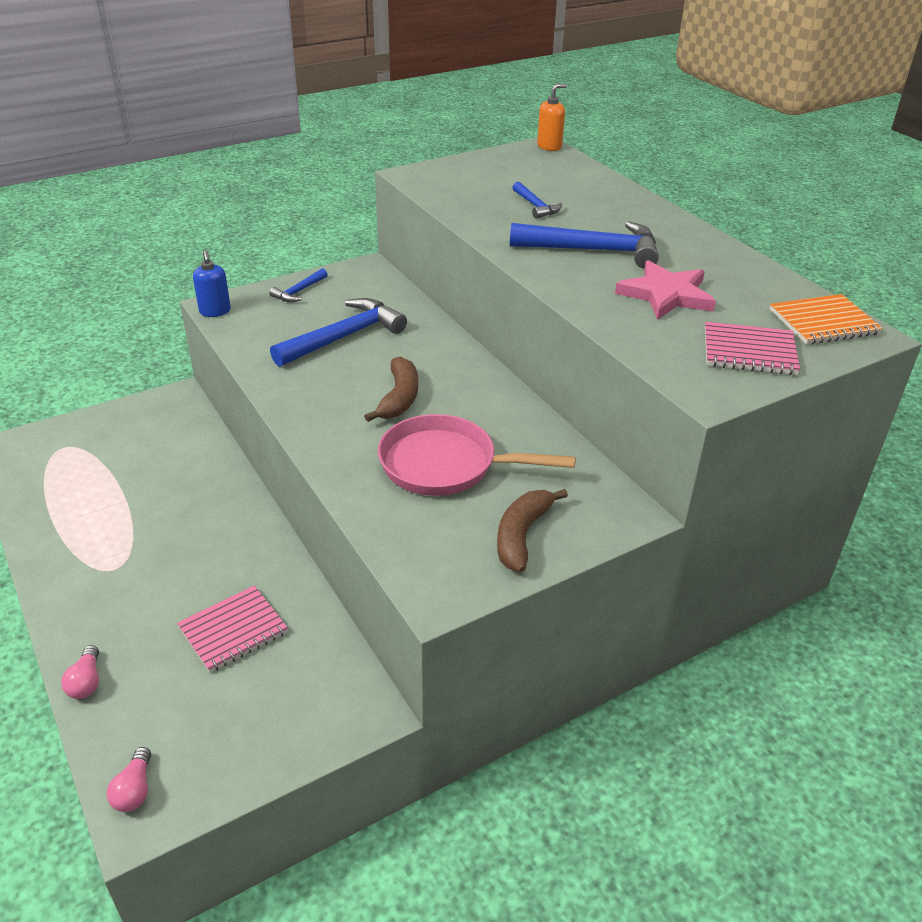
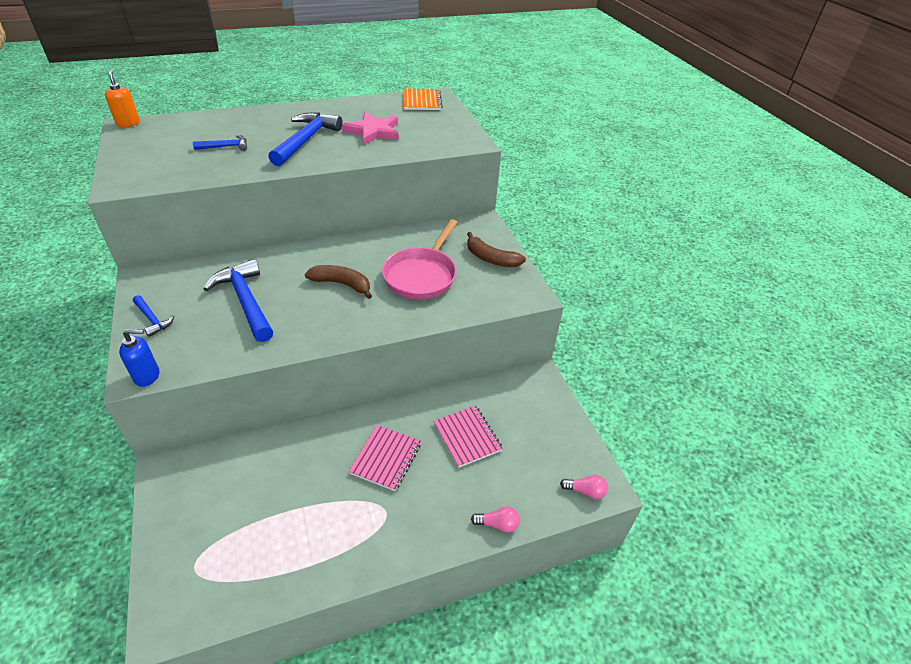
camera: 80 degrees left, 5 degrees up
pink notebook [705,322,800,375] -> pink notebook moved to [348,425,421,491]

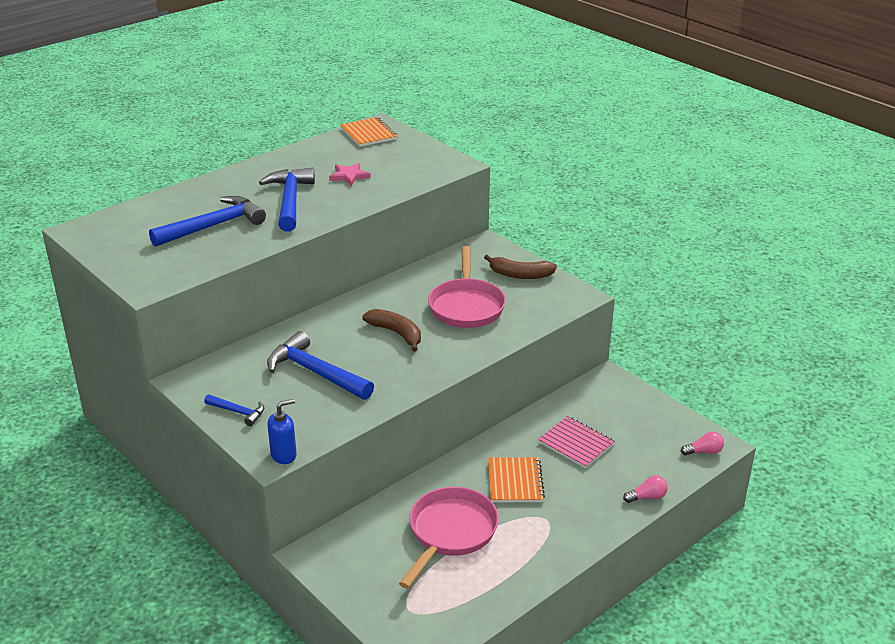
camera: 20 degrees left, 10 degrees down
orange soap dispenser [105,71,140,127] -> none
blue hammer [193,135,247,151] -> blue hammer [149,196,266,247], size x1.97
brown banana [305,265,372,299] -> brown banana turned 45 degrees clockwise [362,309,421,352]
pink star [342,112,399,145] -> pink star [329,163,371,186], size x0.64
pink notebook [348,425,421,491] -> orange notebook [488,457,545,503]
none -> pink pan [399,487,499,589]

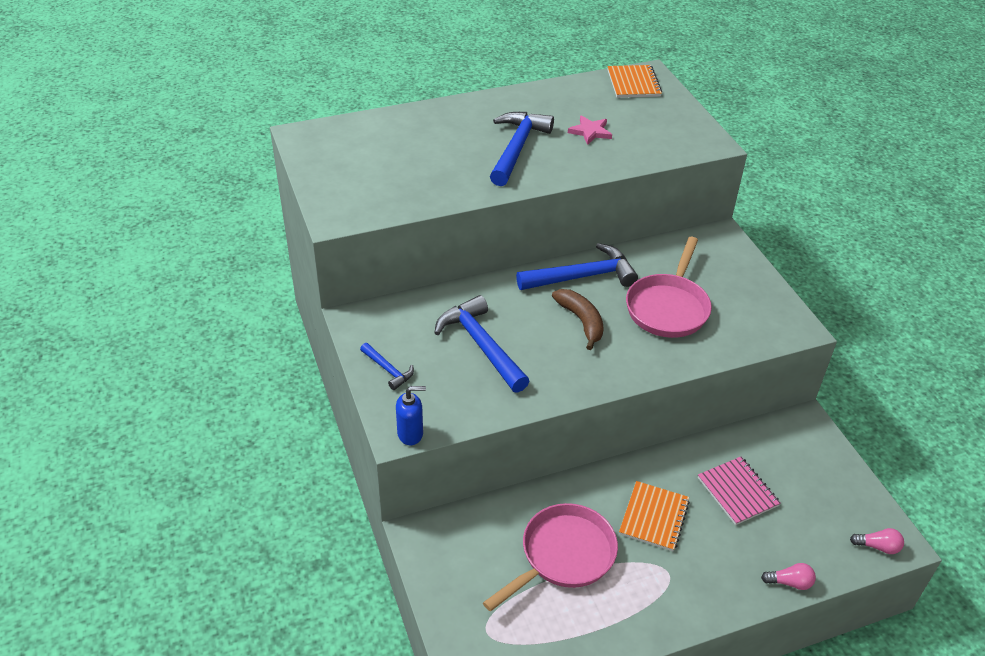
camera: 20 degrees right, 10 degrees up
blue hammer [149,196,266,247] -> blue hammer moved to [516,243,638,290]
brown banana [484,255,557,279] -> none

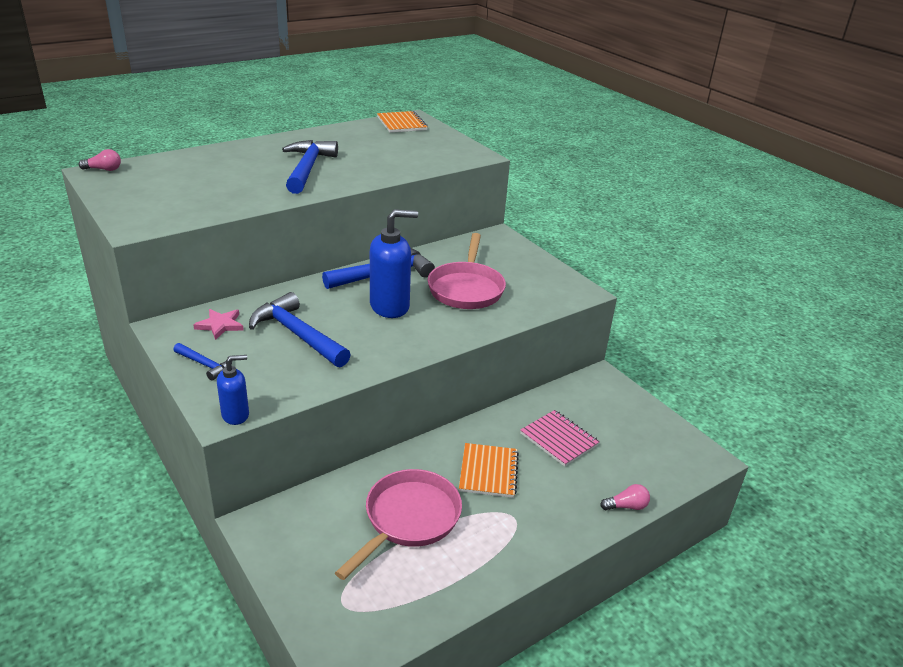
camera: 15 degrees left, 10 degrees down
brown banana [552,289,604,350] -> blue soap dispenser [370,209,418,318]
pink star [568,115,612,145] -> pink star moved to [193,309,244,340]
pink light bulb [850,528,904,554] -> pink light bulb moved to [78,149,121,171]

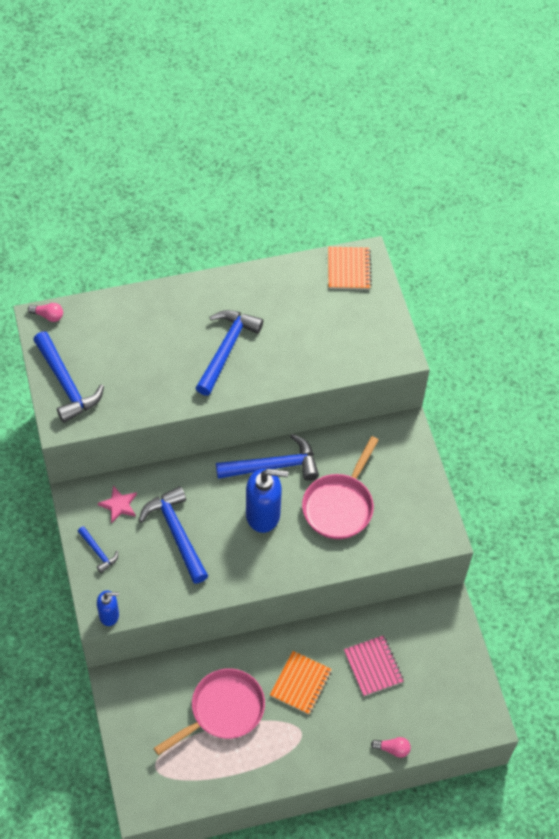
camera: 20 degrees right, 25 degrees up
none -> blue hammer [33,331,104,423]

